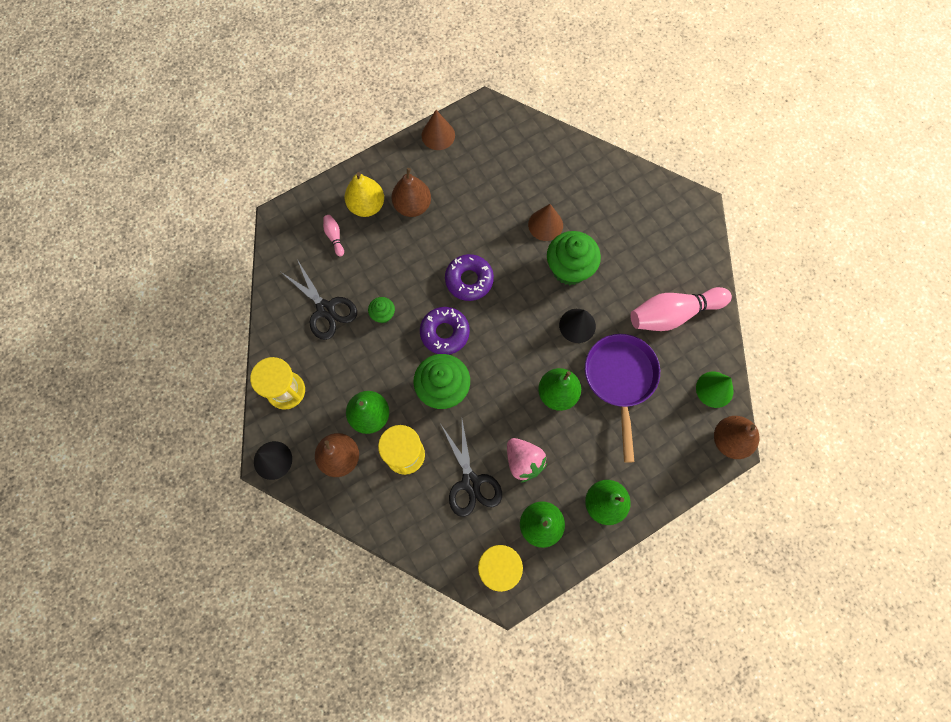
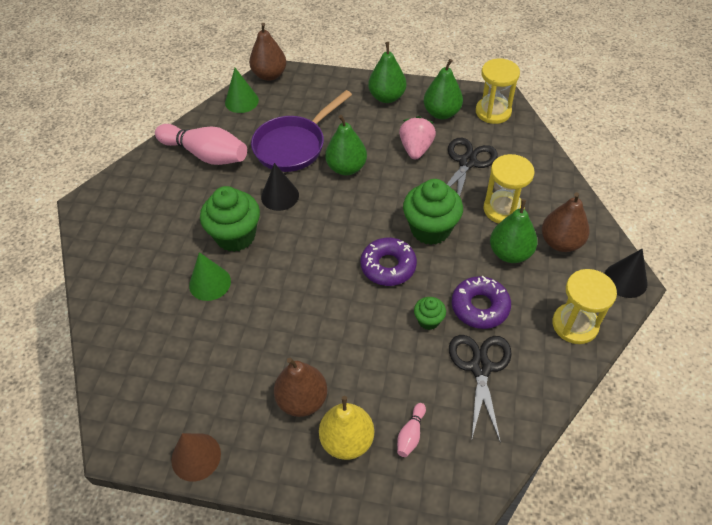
camera: 135 degrees left, 20 degrees down
purple donut [445,254,494,301] -> purple donut moved to [452,276,511,329]
brown cone [528,204,563,241] -> green cone [189,252,231,301]

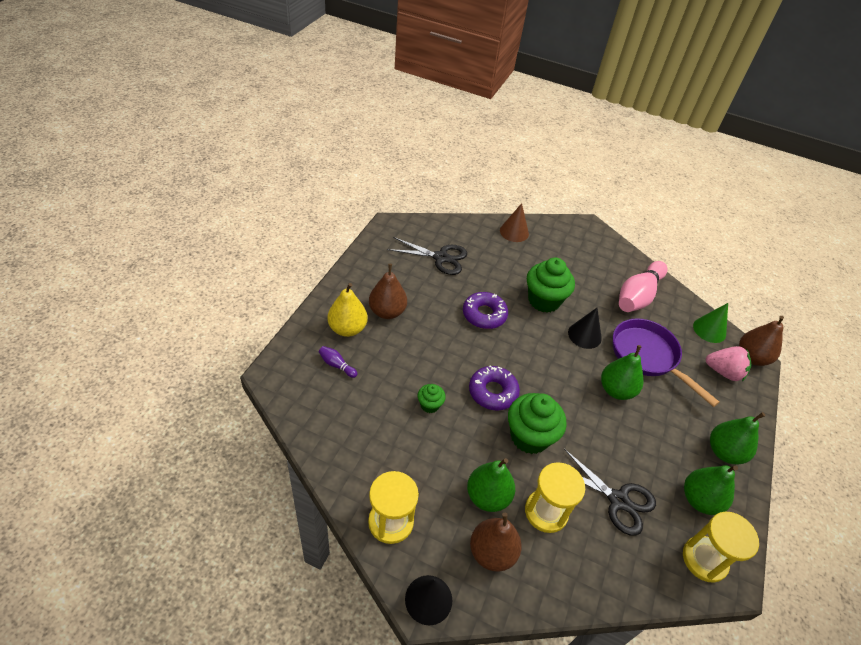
camera: 95 degrees right, 5 degrees down
brown cone [171,433,221,482] -> brown cone moved to [500,203,529,242]
green cone [189,252,231,301] -> none
pink bowling pin [397,403,426,457] -> purple bowling pin [319,346,357,378]
pink strawberry [399,116,436,159] -> pink strawberry moved to [706,346,751,382]
black scissors [449,335,512,443] -> black scissors moved to [388,237,467,275]
purple donut [452,276,511,329] -> purple donut moved to [463,292,508,329]

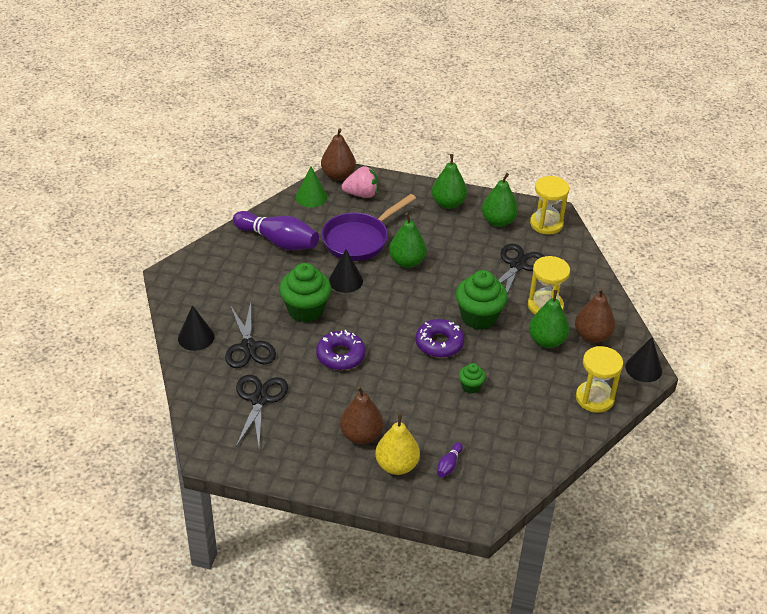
camera: 95 degrees left, 5 degrees down
brown cone [500,203,529,242] -> black cone [178,305,214,351]
pink bowling pin [619,261,667,312] -> purple bowling pin [233,211,319,250]
pink strawberry [706,346,751,382] -> pink strawberry turned 75 degrees clockwise [342,166,378,198]
none -> black scissors [225,303,276,368]

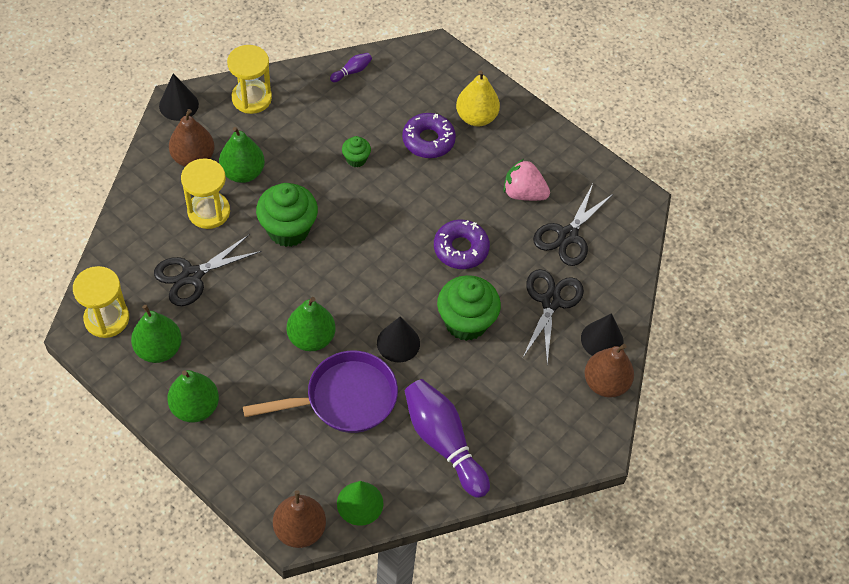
camera: 155 degrees left, 15 degrees up
brown pear [340,386,383,444] -> brown pear moved to [585,344,634,398]
pink strawberry [342,166,378,198] -> pink strawberry moved to [503,159,550,201]
purple donut [416,319,464,358] -> purple donut moved to [402,113,456,158]
purple bowling pin [437,442,463,478] -> purple bowling pin moved to [330,53,372,82]

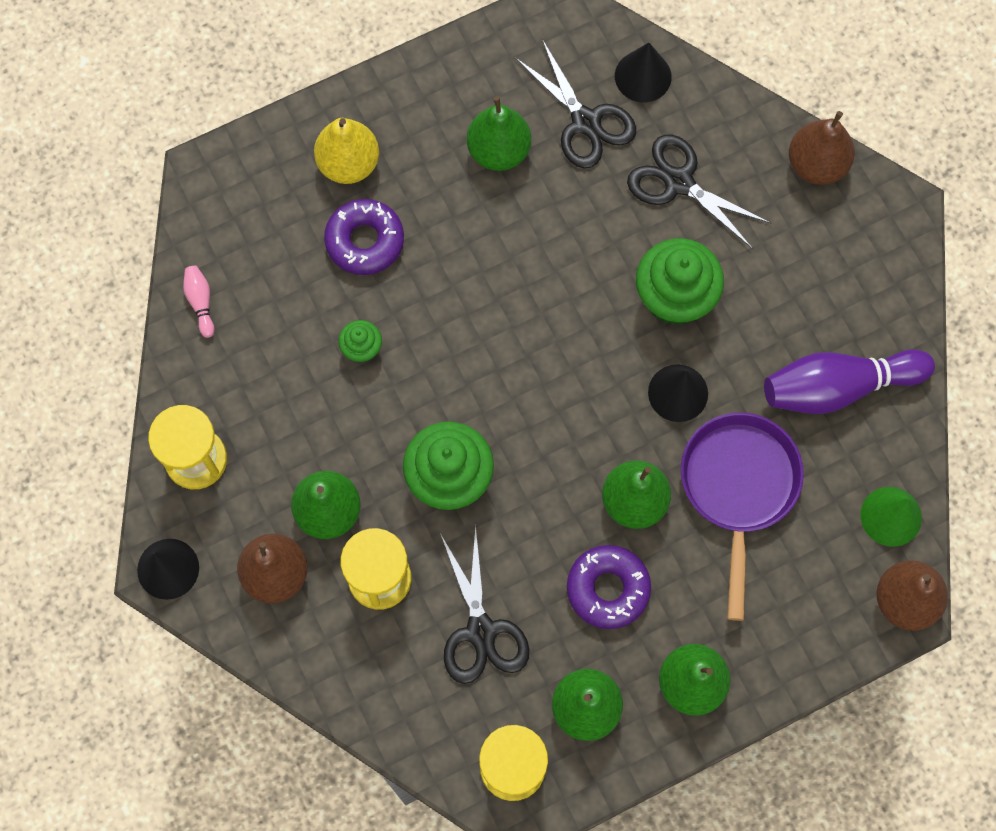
camera: 65 degrees left, 15 degrees up
purple bowling pin [330,53,372,82] -> pink bowling pin [183,266,215,338]
purple donut [434,220,490,269] -> purple donut moved to [567,545,651,629]
pink strawberry [503,159,550,201] -> green pear [467,96,531,171]
black cone [581,313,624,356] -> black cone moved to [615,43,672,102]

